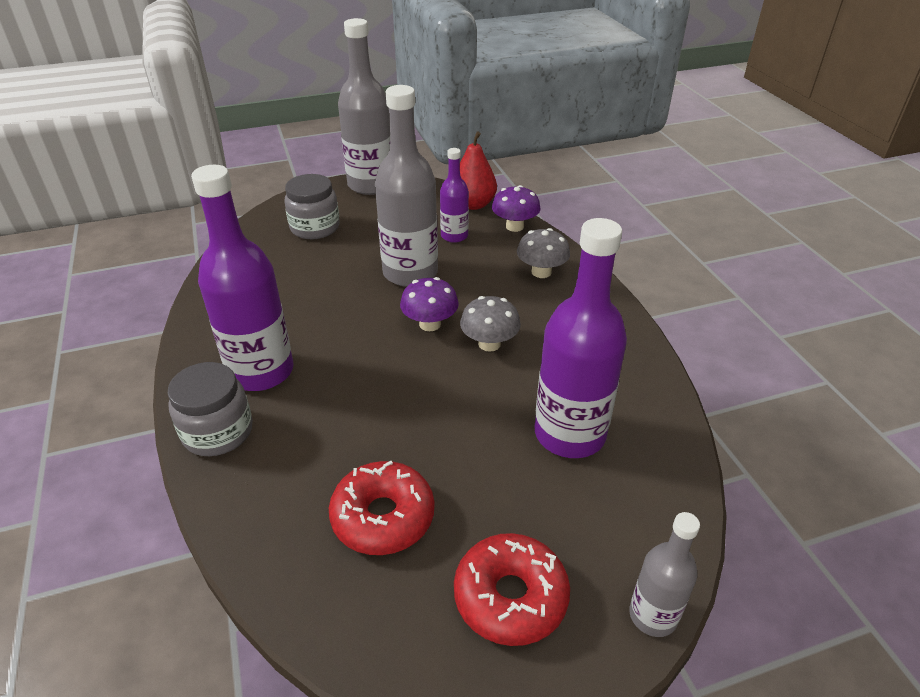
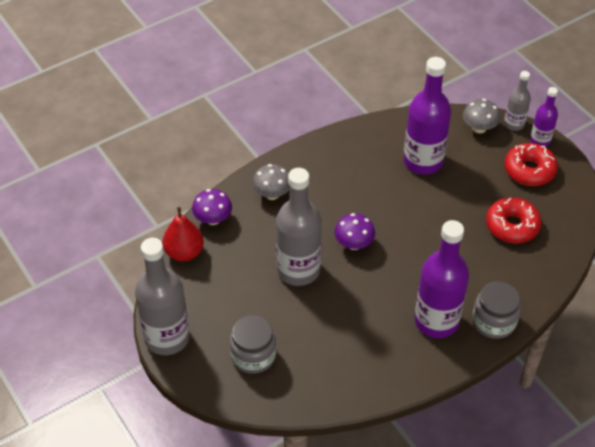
camera: 105 degrees left, 10 degrees up
purple bottle [440,148,469,243] -> purple bottle moved to [530,87,558,147]
grey mushroom [460,296,521,352] -> grey mushroom moved to [463,99,500,133]

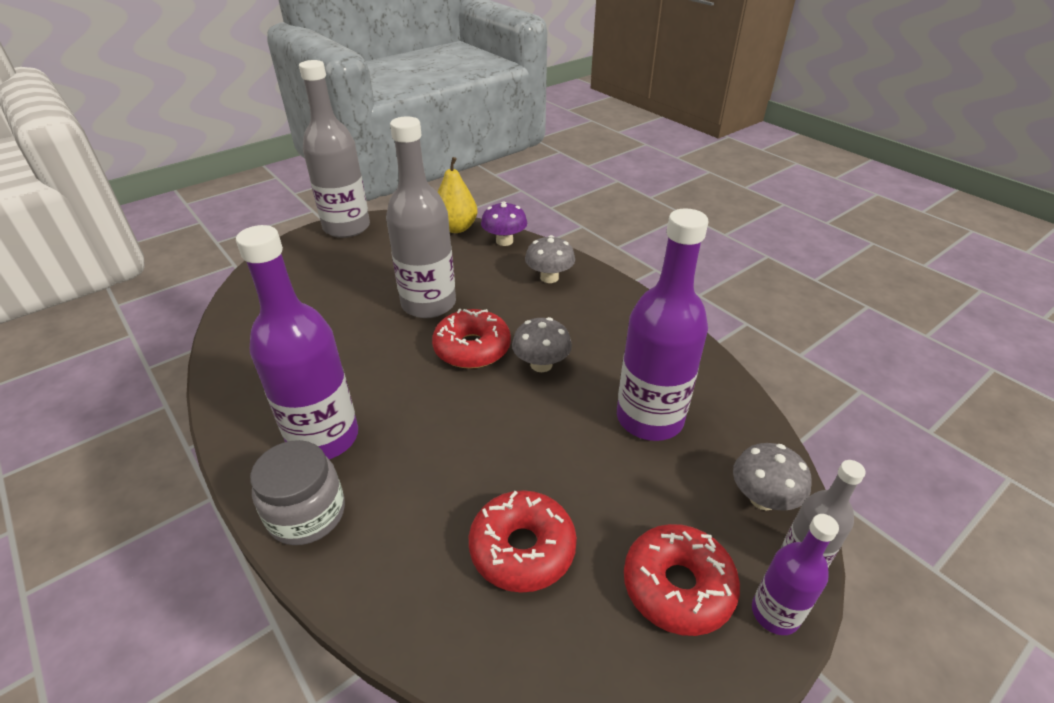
camera: 85 degrees right, 10 degrees down
red pear [162,207,204,261] -> yellow pear [438,157,478,233]
grey jar [230,315,276,374] -> none
purple mushroom [335,213,375,250] -> red donut [432,309,511,369]
none -> grey mushroom [512,317,572,372]

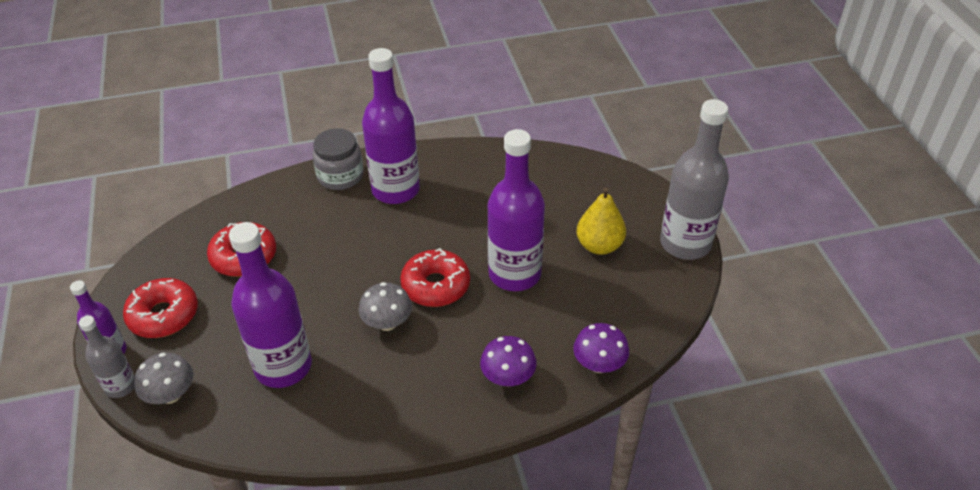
camera: 115 degrees right, 5 degrees up
grey bottle [386,116,456,318] -> purple bottle [487,129,545,291]
yellow pear [438,157,478,233] -> yellow pear moved to [577,187,626,255]
grey mushroom [525,235,575,283] -> purple mushroom [480,336,537,387]

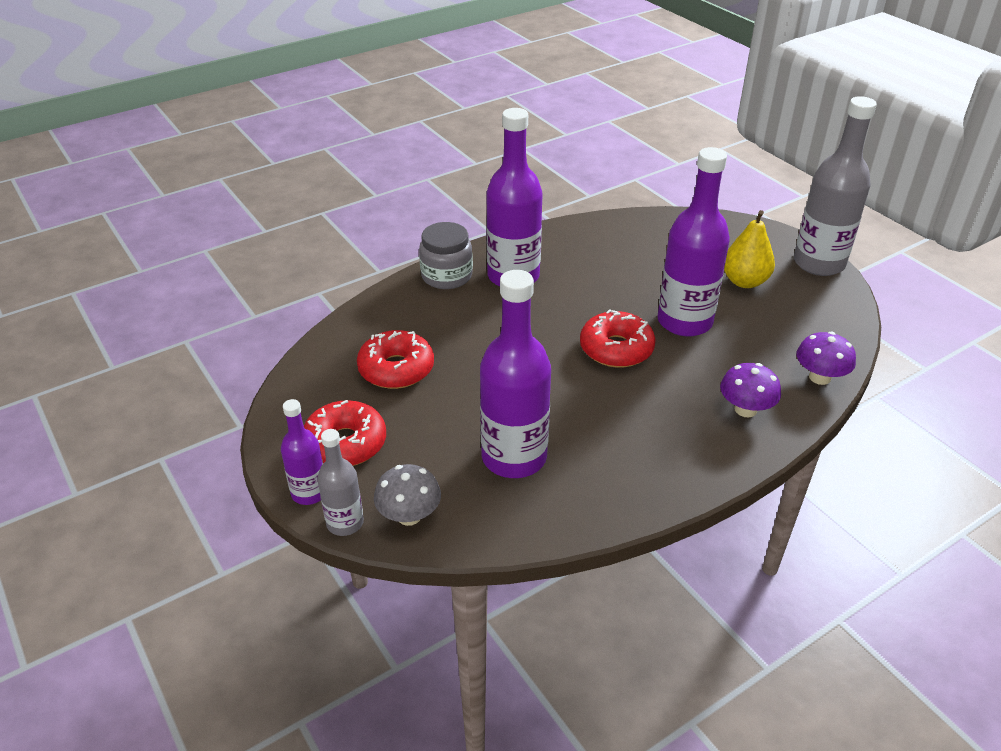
camera: 20 degrees left, 5 degrees down
grey mushroom [359,282,412,331] -> none

